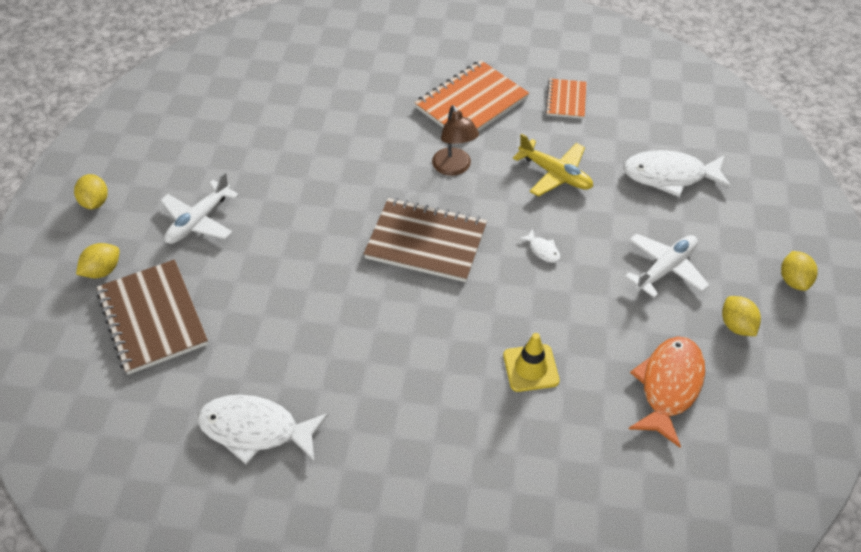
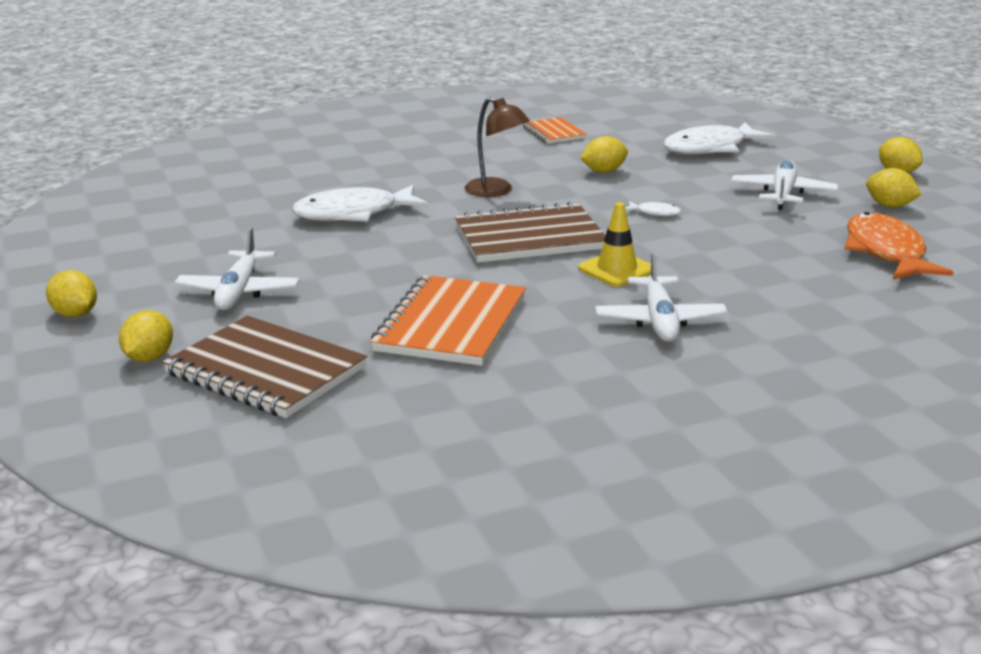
camera: 30 degrees left, 25 degrees down
white fish [197,395,328,464] -> white fish moved to [292,185,429,222]
orange notebook [415,60,529,131] -> orange notebook moved to [370,275,526,366]
yellow traffic cone [503,333,560,392] -> yellow traffic cone moved to [578,202,651,287]
yellow plane [513,133,593,197] -> yellow lemon [580,136,628,173]
none -> white plane [595,252,728,342]

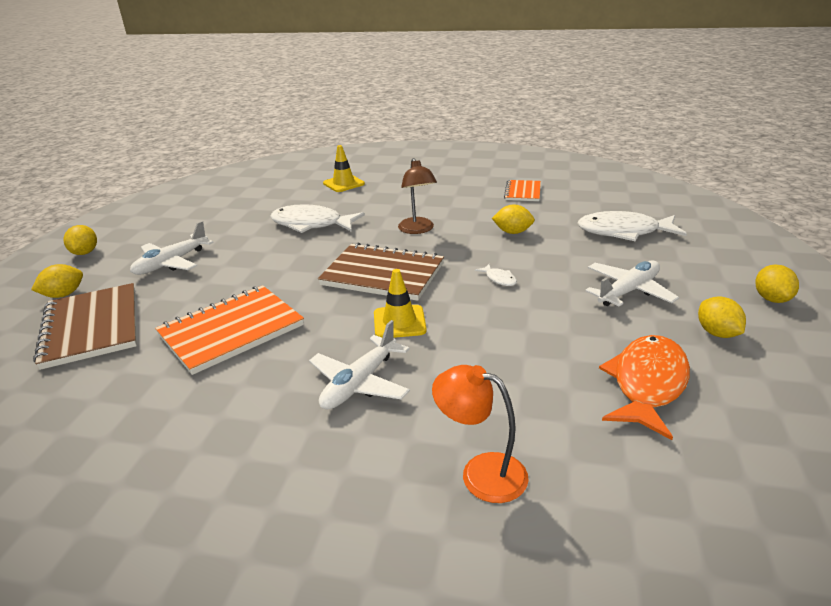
camera: 35 degrees right, 5 degrees up
none -> yellow traffic cone [323,145,365,192]
none -> orange lamp [432,365,529,503]

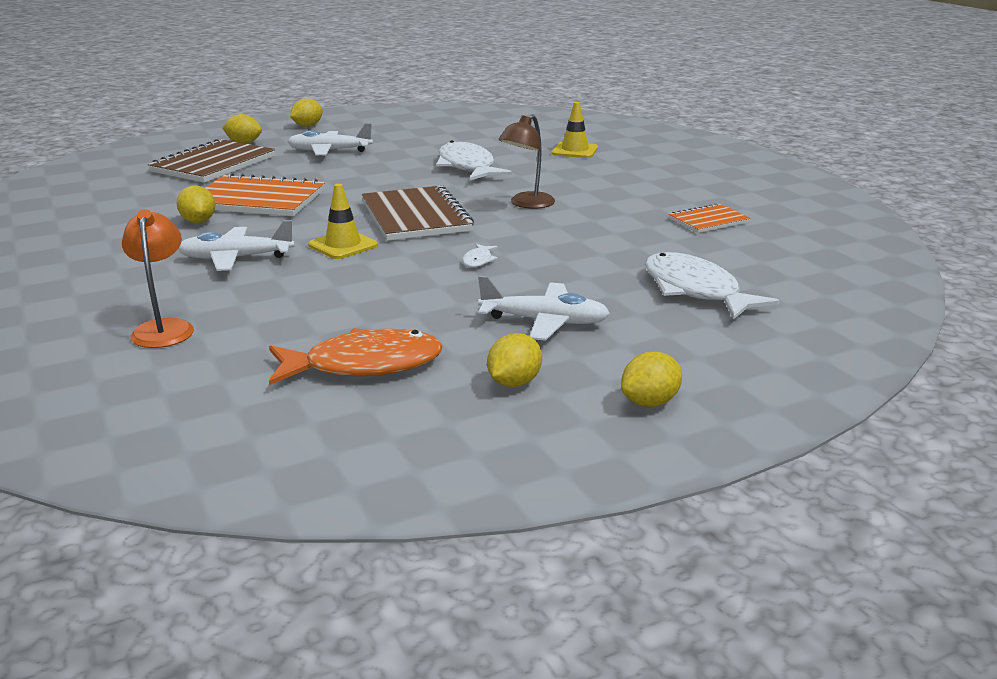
camera: 50 degrees right, 5 degrees down
yellow lemon [492,204,535,234] -> yellow lemon moved to [177,186,215,223]

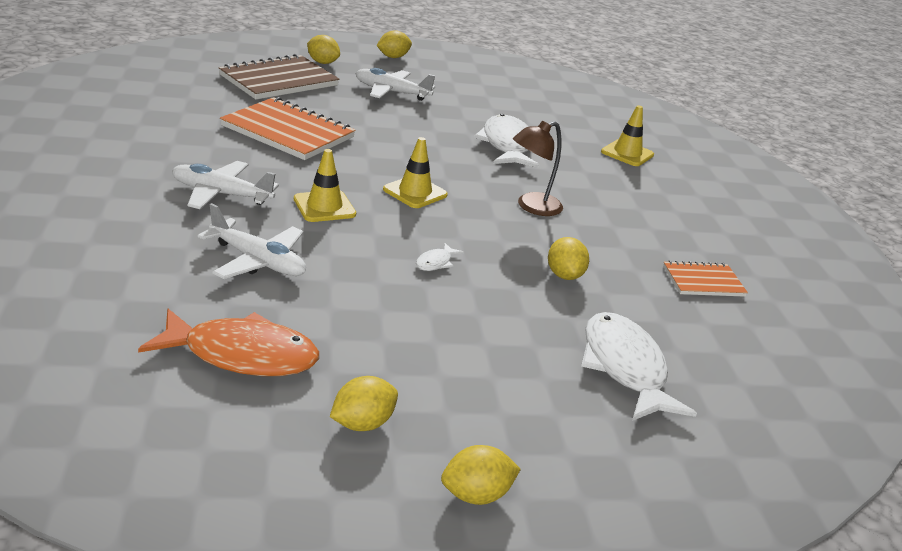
camera: 15 degrees right, 5 degrees up
orange lamp [122,209,194,348] -> none
yellow lemon [177,186,215,223] -> yellow lemon moved to [548,237,589,280]
brown notebook [362,185,474,241] -> yellow traffic cone [383,137,448,208]
white plane [478,276,610,341] -> white plane moved to [198,203,306,279]

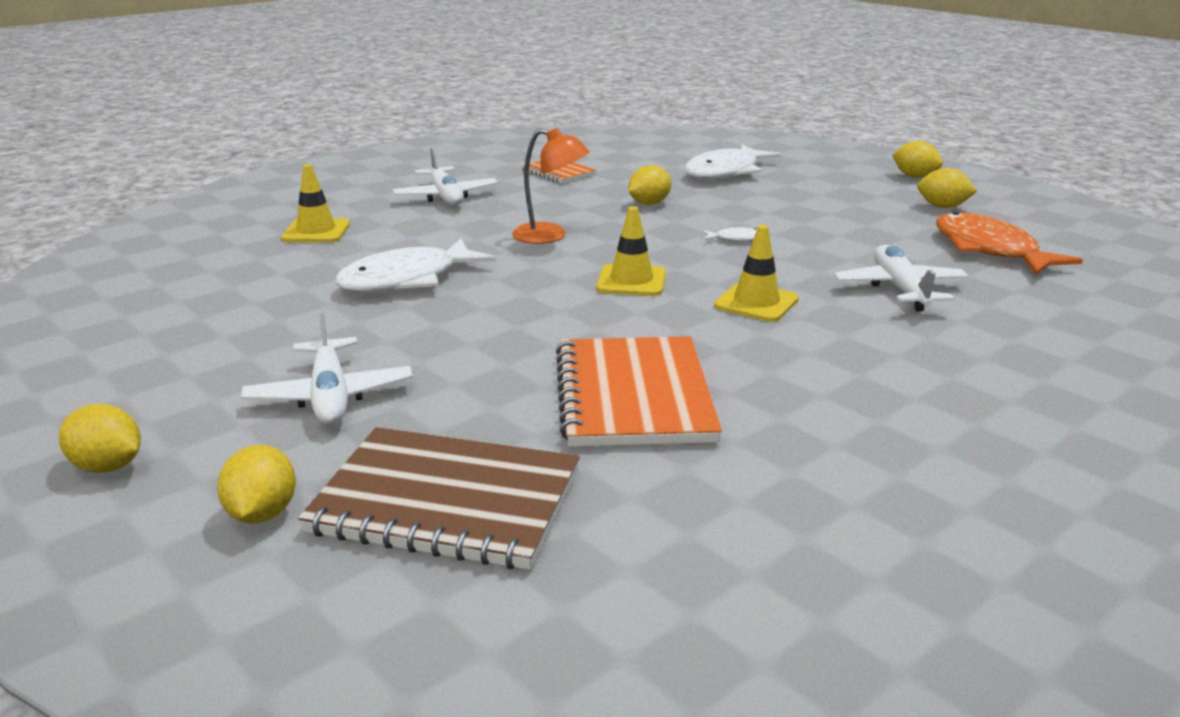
camera: 120 degrees left, 5 degrees down
white plane [172,161,279,209] -> white plane moved to [392,147,498,205]
brown lamp [513,121,563,216] -> orange lamp [512,128,590,244]

